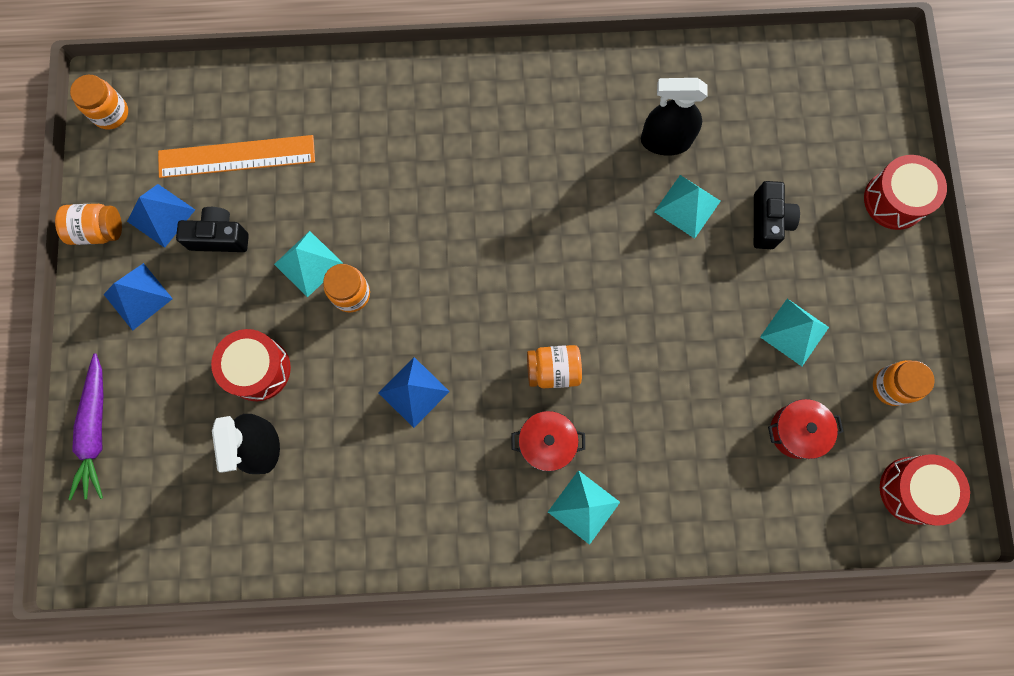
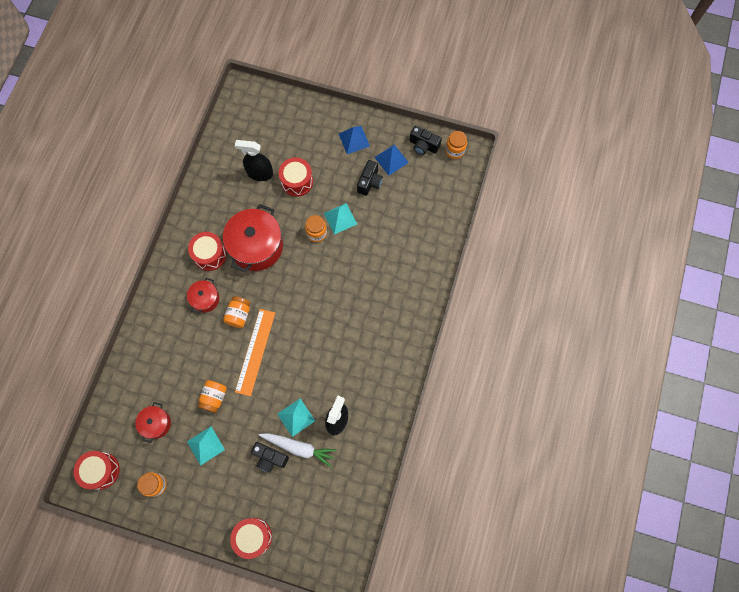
camera: 110 degrees right, 5 degrees down
orange jar [55,204,122,245] -> orange jar moved to [198,380,227,413]
purple carrot [68,353,104,500] -> none
orange ruler [158,135,315,178] -> orange ruler moved to [235,309,275,396]
blue pyramid [378,357,450,428] -> red pot [223,204,283,272]
turquoise pyramid [548,470,620,545] -> none
none -> red drum [188,232,227,271]
none -> white carrot [259,433,337,467]
none -> black camera [410,126,442,155]

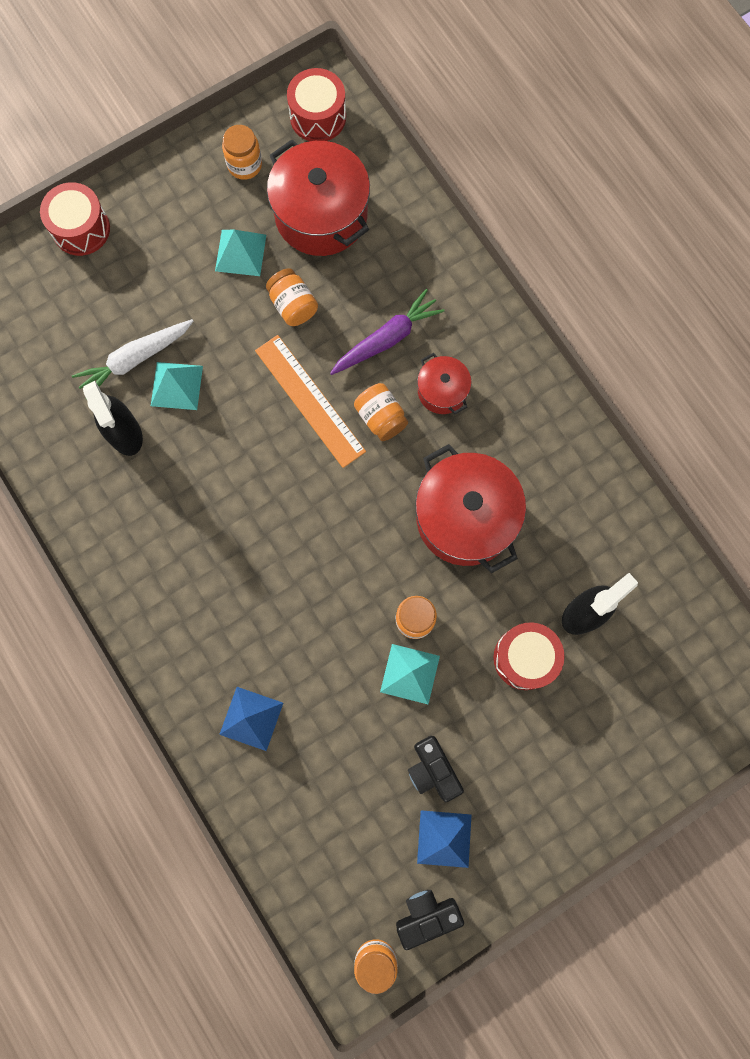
camera: 130 degrees right, 5 degrees up
red pot [135,402,171,443] -> red pot [267,139,370,256], size x1.93
red drum [188,232,227,271] -> none
black camera [251,442,289,473] -> none
blue pyramid [339,126,370,154] -> blue pyramid moved to [219,687,283,751]
none -> purple carrot [330,289,444,375]

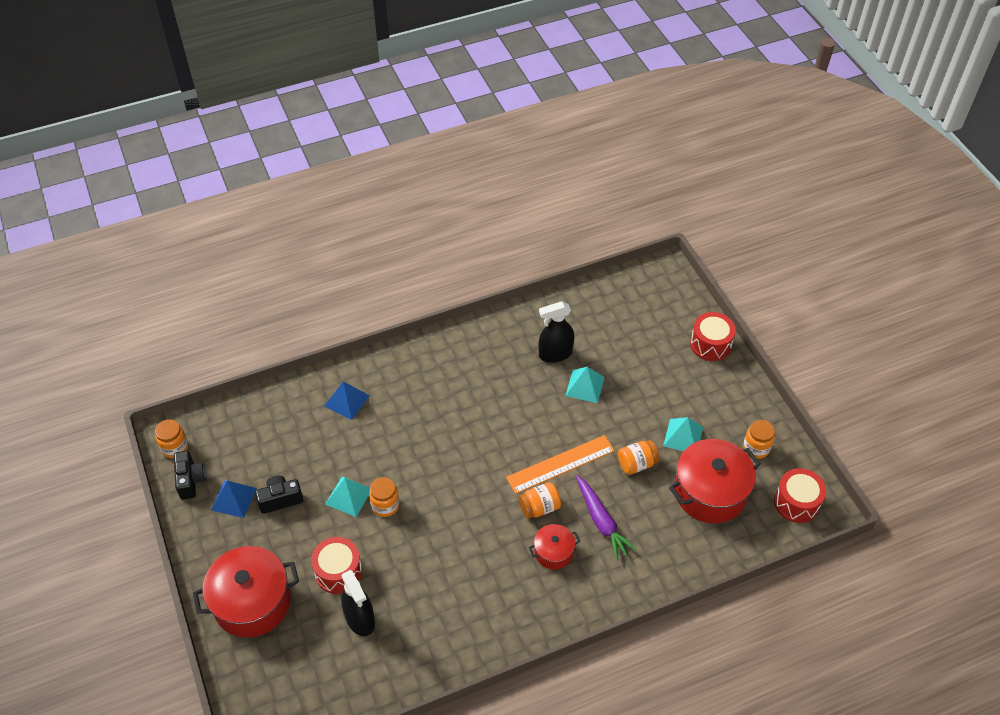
camera: 100 degrees right, 25 degrees down
white carrot [72,319,194,400] -> none
red pot [415,444,526,573] -> red pot moved to [193,546,299,638]

